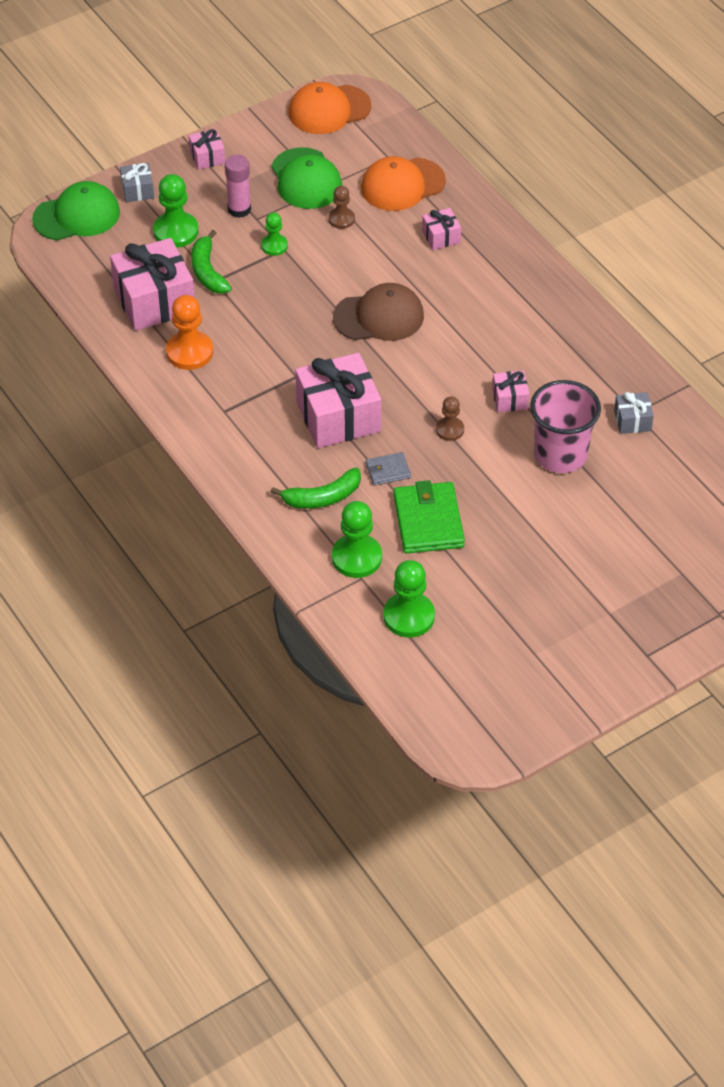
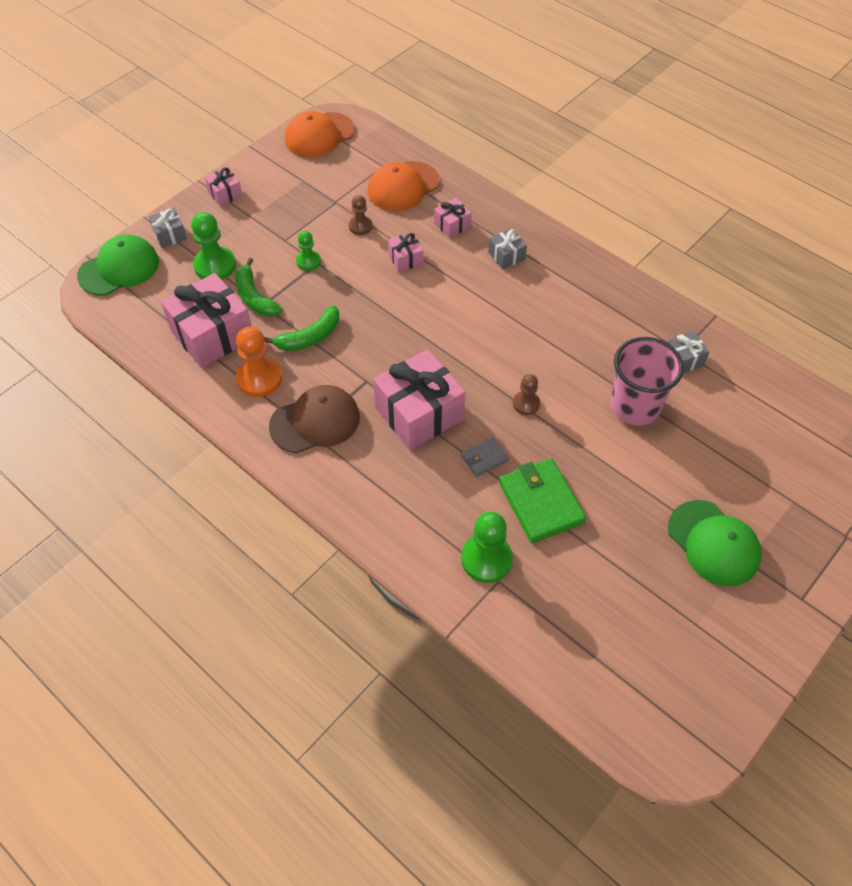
camera: 15 degrees left, 5 degrees up
pink glue stick [225,155,251,218] -> none
green cap [271,147,342,209] -> green cap moved to [668,500,762,586]
green banana [271,468,361,509] -> green banana moved to [264,305,339,351]
brown cap [333,283,424,341] -> brown cap moved to [269,385,360,453]
green pawn [383,560,435,638] -> none
pink gift [492,371,529,412] -> pink gift moved to [388,232,424,272]
none -> grey gift [488,229,527,269]

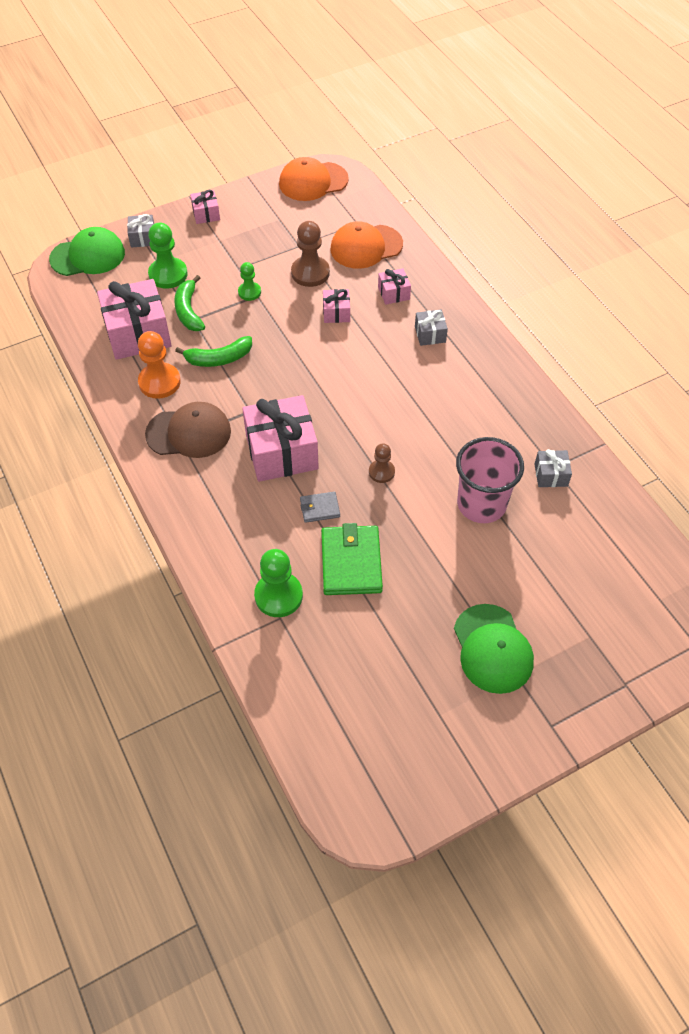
camera: 20 degrees right, 0 degrees up
brown pawn [349,195,373,235] -> brown pawn [291,221,330,287], size x1.69

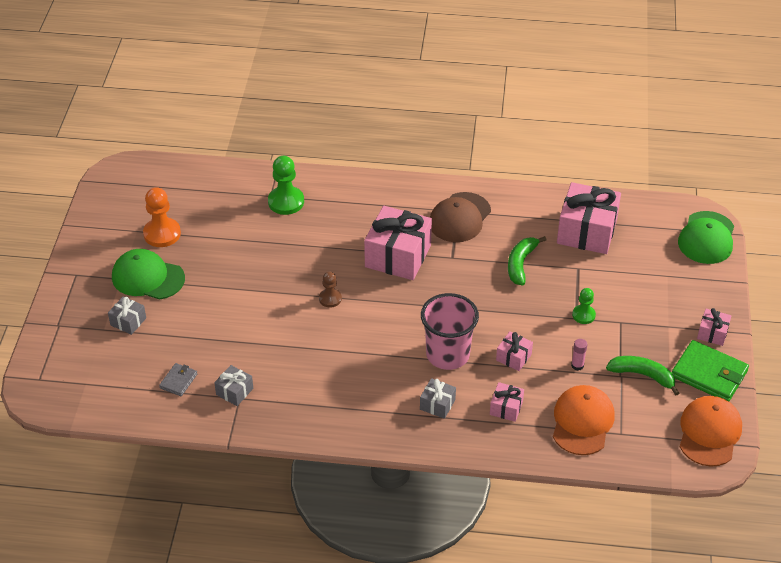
camera: 125 degrees right, 10 degrees down
grey gift [127,214,154,248] -> grey gift moved to [108,296,146,335]
orange pawn [138,331,181,399] -> orange pawn moved to [143,187,181,247]
green pawn [148,223,188,289] -> none
green banana [174,275,205,331] -> green banana moved to [606,356,679,395]
brown pawn [291,221,330,287] -> pink glue stick [571,339,588,371]
grey wallet [300,492,340,523] -> grey wallet moved to [159,363,197,396]
green wallet [321,523,383,595] -> green wallet moved to [672,340,749,402]
pink cup [456,437,524,523] -> pink cup moved to [421,293,479,370]

